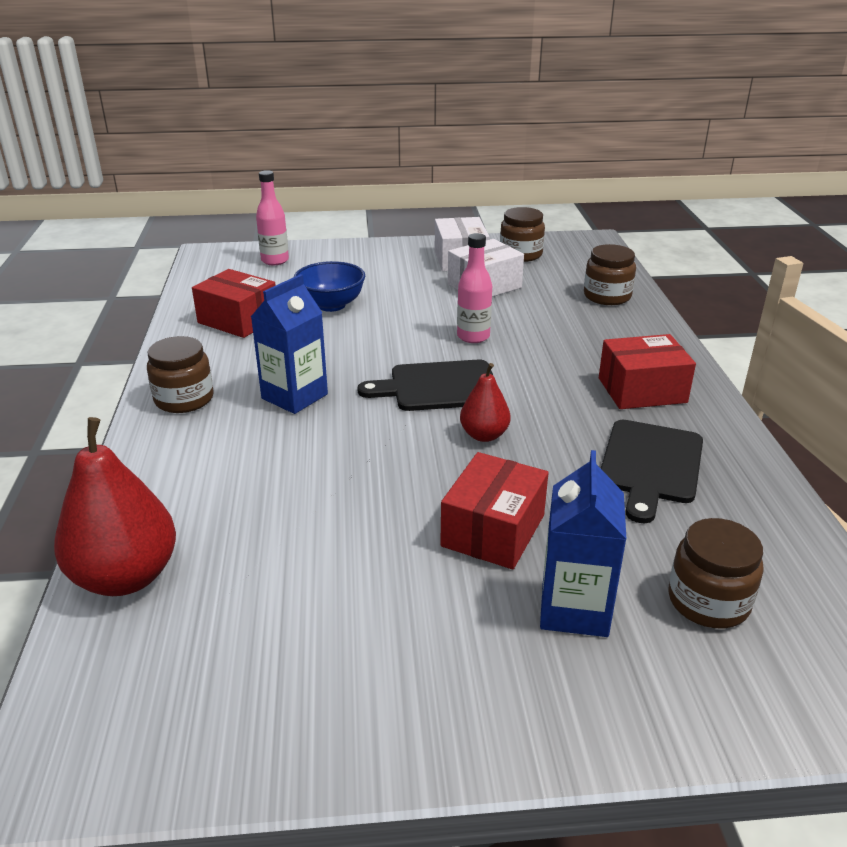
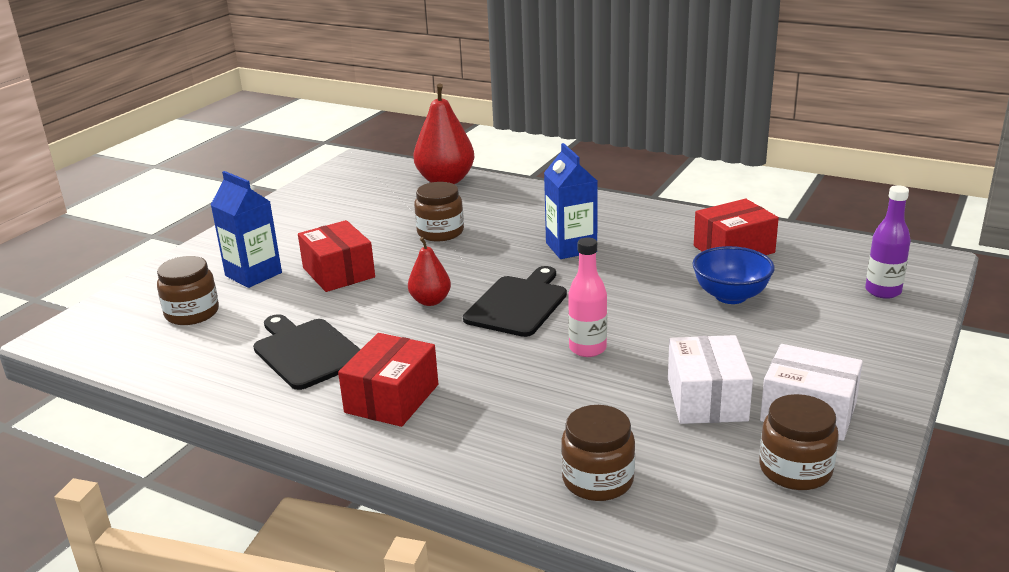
camera: 125 degrees right, 5 degrees down
brown jar [147,336,214,413] -> brown jar moved to [414,182,464,241]
pink bottle [256,170,289,265] -> purple bottle [865,185,911,299]

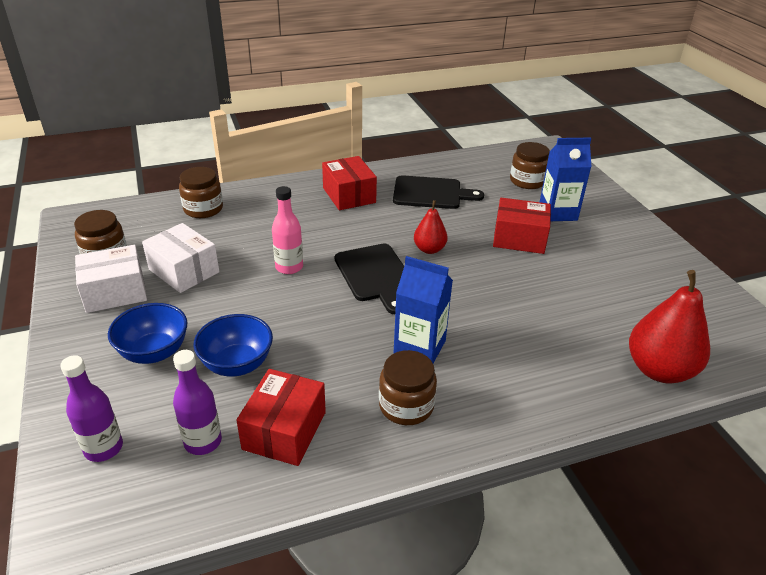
camera: 130 degrees right, 10 degrees up
brown jar [414,182,464,241] -> brown jar moved to [379,350,437,425]
none -> blue bowl [108,303,188,364]
none -> purple bottle [173,350,222,455]

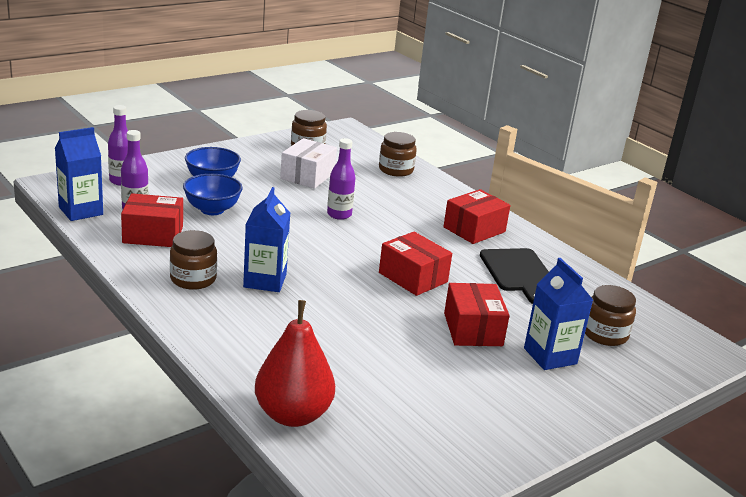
camera: 70 degrees right, 10 degrees down
white box [75,245,147,313] -> none
pink bottle [272,186,303,274] -> purple bottle [327,138,356,220]
black cutting board [335,244,404,314] -> none
red pear [414,200,448,254] -> red box [379,232,452,296]
none -> blue carton [55,127,103,221]

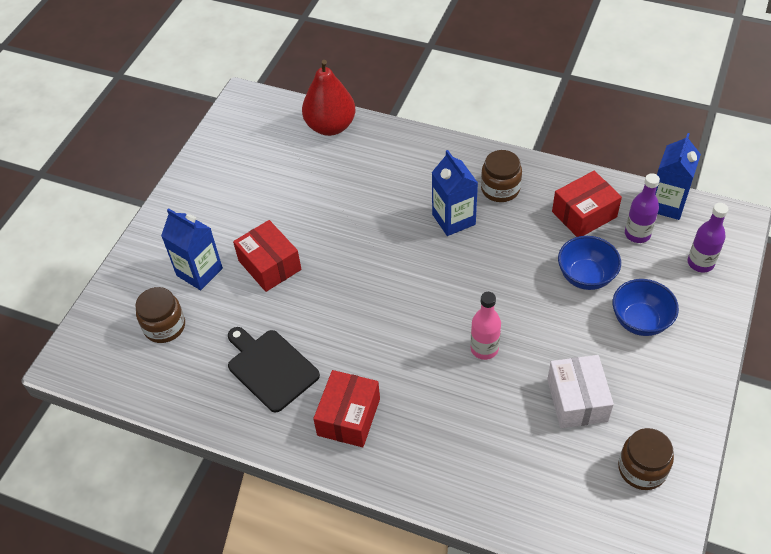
camera: 155 degrees right, 25 degrees up
purple bottle [327,138,356,220] -> pink bottle [470,292,501,360]
brown jar [379,132,417,177] -> none
red box [379,232,452,296] -> none

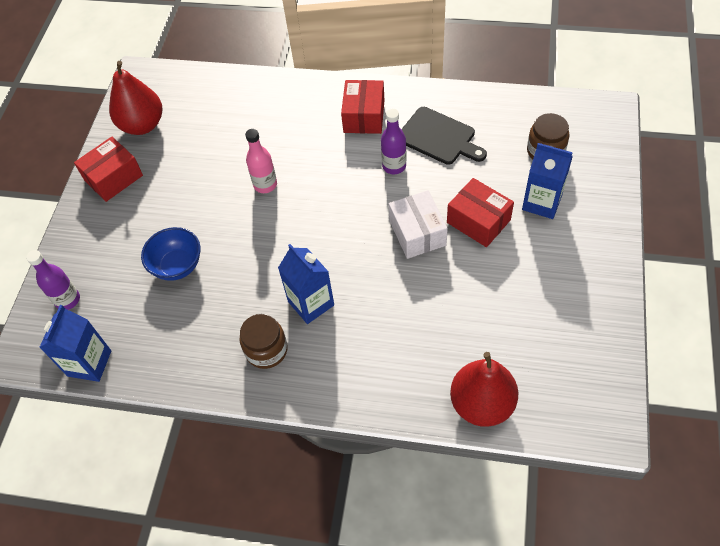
camera: 170 degrees right, 5 degrees up
white box [547,355,614,428] -> white box moved to [389,190,448,259]
red box [552,171,622,237] -> red box moved to [74,137,143,202]
blue bowl [613,279,679,336] -> none
brown jar [618,428,674,490] -> red pear [109,61,162,135]
purple bottle [625,173,660,243] -> purple bottle moved to [381,109,406,174]

